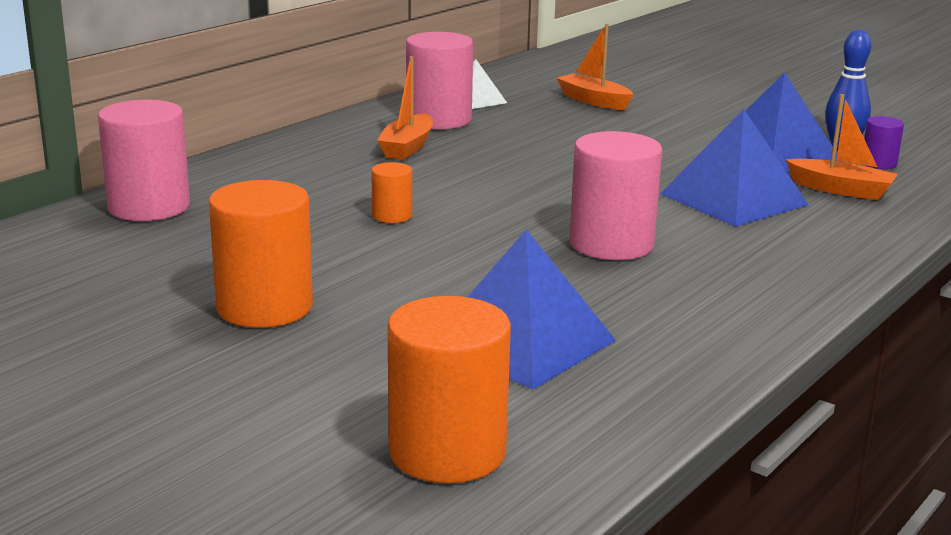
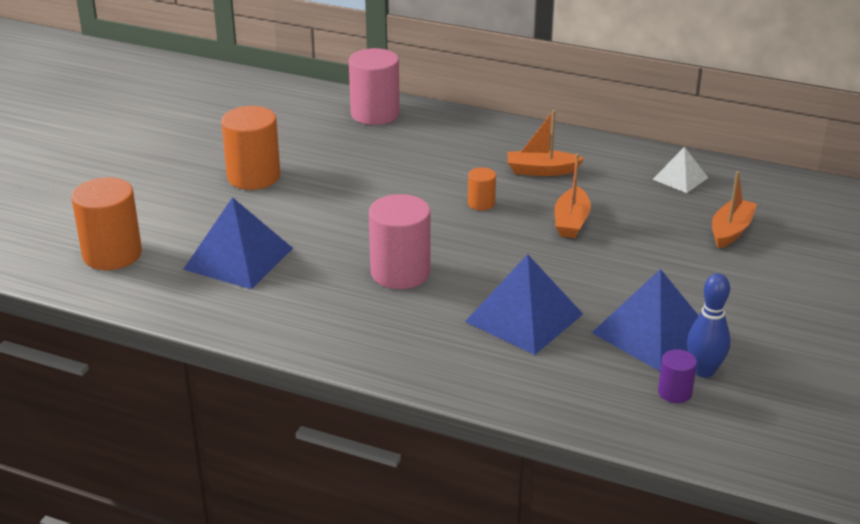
camera: 75 degrees right, 10 degrees up
orange cylinder [371,162,412,223] -> orange cylinder moved to [468,167,496,210]
pink cylinder [406,32,473,129] -> none
orange boat [786,94,898,200] -> orange boat moved to [554,154,591,238]

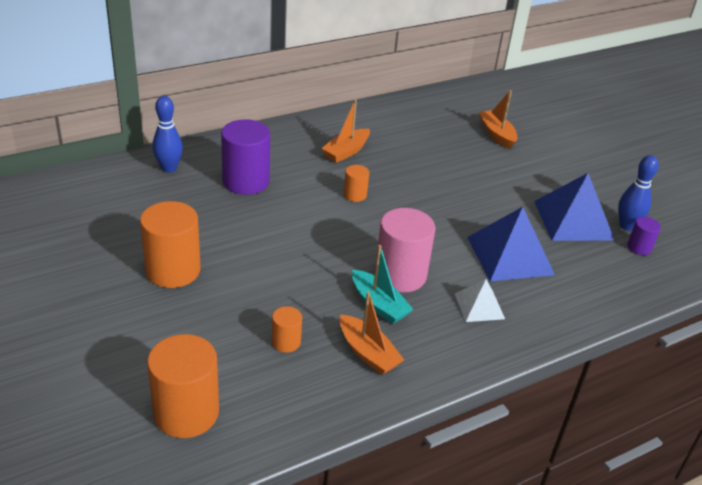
camera: 55 degrees left, 5 degrees up
blue pyramid [183,197,293,289] -> orange cylinder [272,306,302,353]
pink cylinder [349,48,400,125] -> blue bowling pin [152,96,183,173]
orange boat [554,154,591,238] -> orange boat moved to [340,291,404,375]
white pyramid [652,147,708,193] -> white pyramid moved to [455,279,505,322]
none -> purple cylinder [221,119,270,195]
none -> turquoise boat [352,245,414,324]

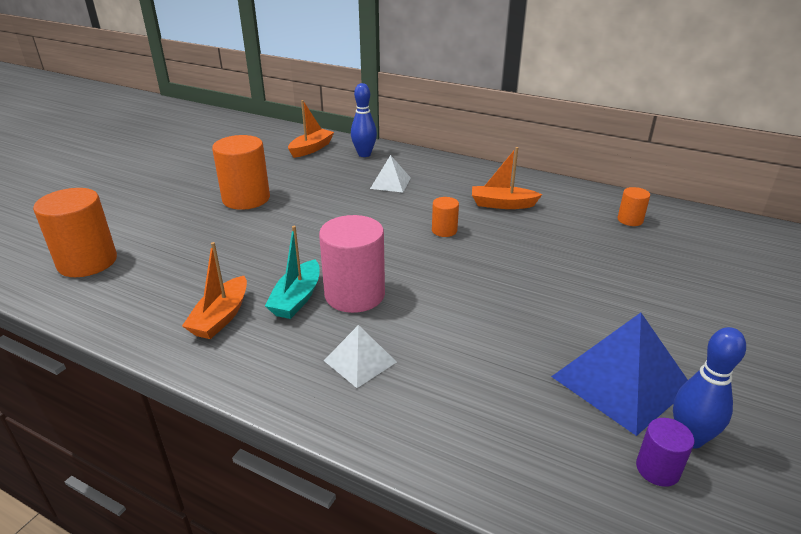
camera: 60 degrees right, 5 degrees down
purple cylinder [221,119,270,195] -> white pyramid [370,155,411,192]
orange cylinder [272,306,302,353] -> orange cylinder moved to [618,187,650,226]
blue pyramid [467,207,555,282] -> none
orange boat [479,90,517,149] -> orange boat moved to [288,100,334,158]

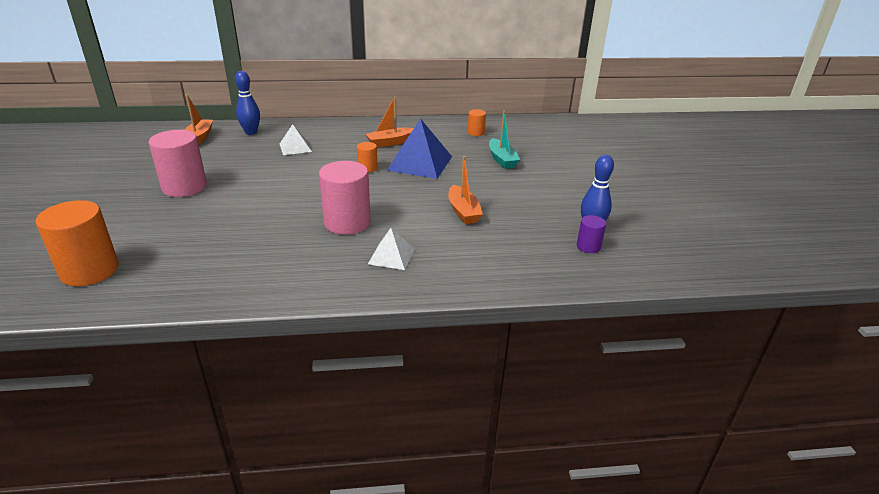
camera: 35 degrees left, 0 degrees up
orange boat [182,242,247,339] -> orange boat moved to [448,156,483,224]
orange cylinder [212,135,270,210] -> pink cylinder [149,130,207,197]
turquoise boat [265,226,320,319] -> turquoise boat moved to [489,111,520,169]
blue pyramid [551,313,688,436] -> blue pyramid moved to [387,119,452,179]

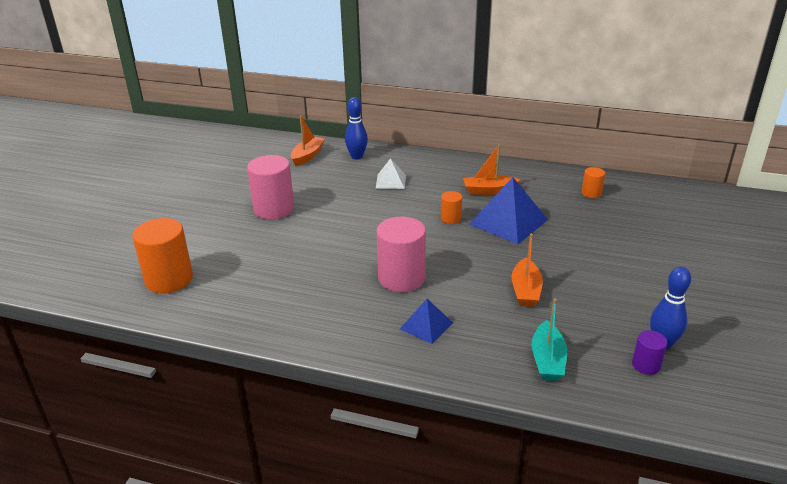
camera: 25 degrees right, 0 degrees up
white pyramid [368,228,414,270] -> blue pyramid [400,299,453,344]
turquoise boat [489,111,520,169] -> turquoise boat moved to [532,298,567,381]

